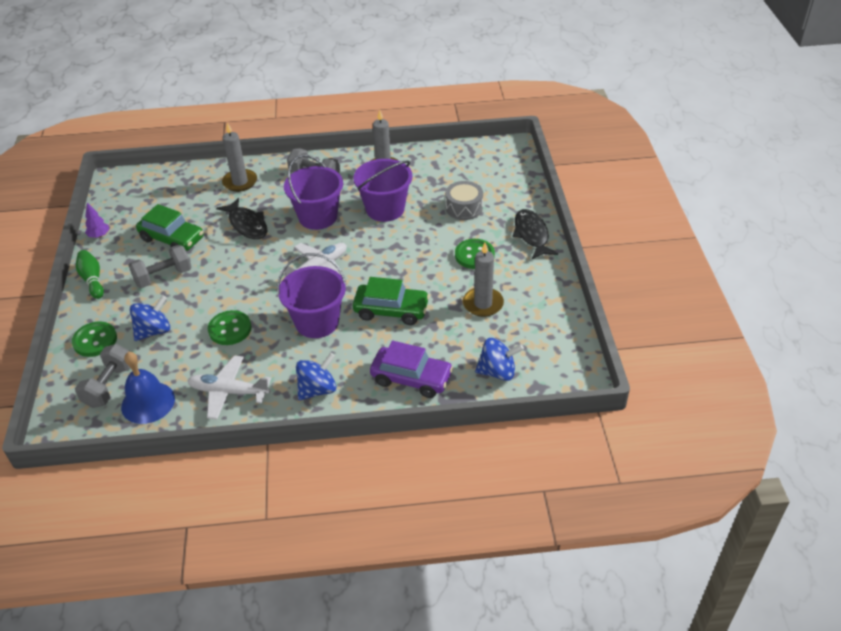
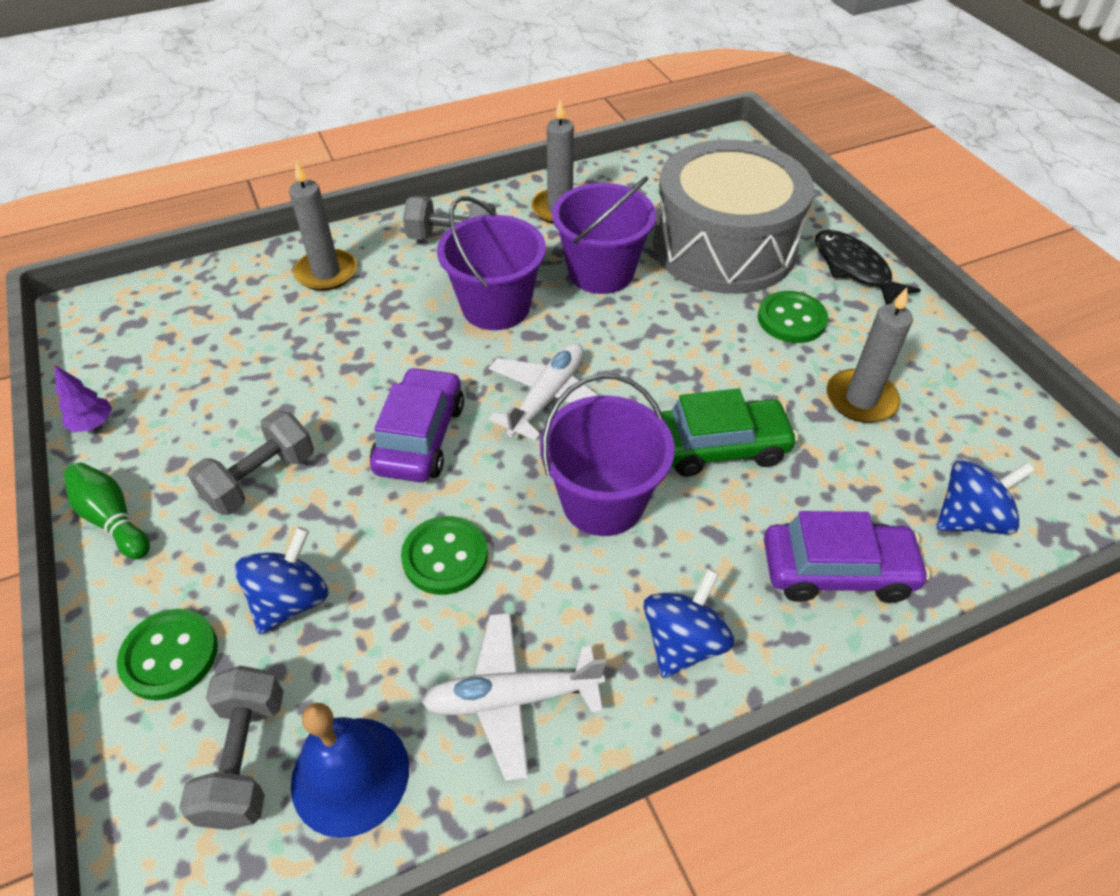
camera: 20 degrees left, 5 degrees up
green car [136,204,204,251] -> none
black fish [216,198,267,239] -> none
grey drum [445,181,483,220] -> grey drum [653,140,814,294], size x2.31
none -> purple car [370,367,464,482]

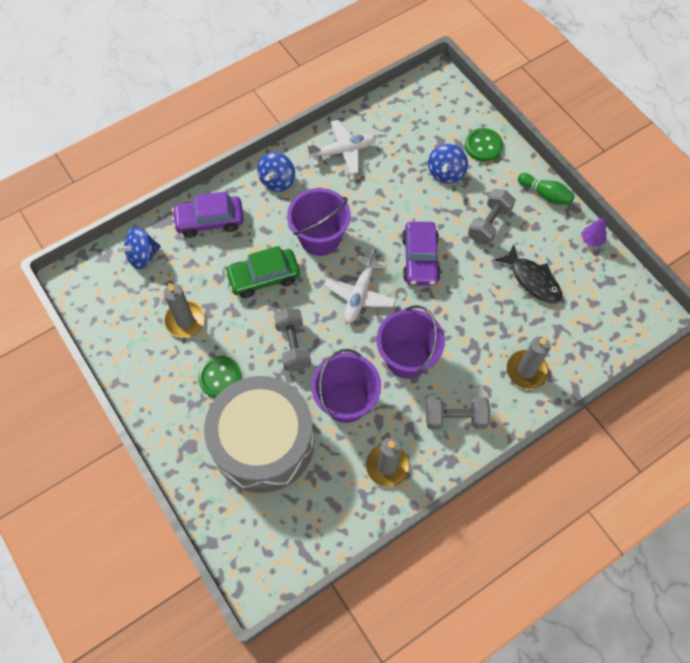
camera: 170 degrees right, 15 degrees up
grey dumbbell [179,666,284,830] -> grey dumbbell moved to [274,308,311,371]
blue bell [291,703,409,838] -> none
green button [401,516,488,595] -> none
black fish [815,230,921,305] -> black fish moved to [495,245,562,304]

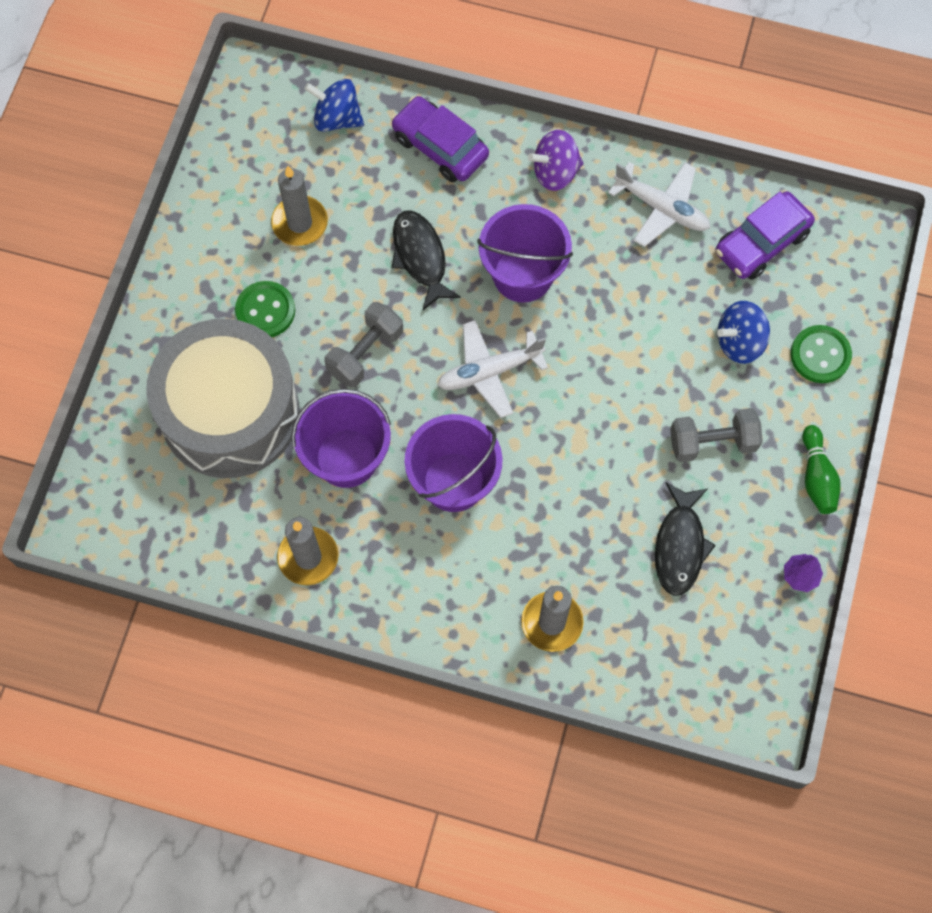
camera: 50 degrees right, 5 degrees up
green car [225,246,300,298] -> black fish [392,210,461,310]
blue spinning top [257,152,295,192] -> purple spinning top [528,130,584,191]
purple car [402,222,441,286] -> purple car moved to [716,191,815,280]
grey dumbbell [426,397,490,430] -> none

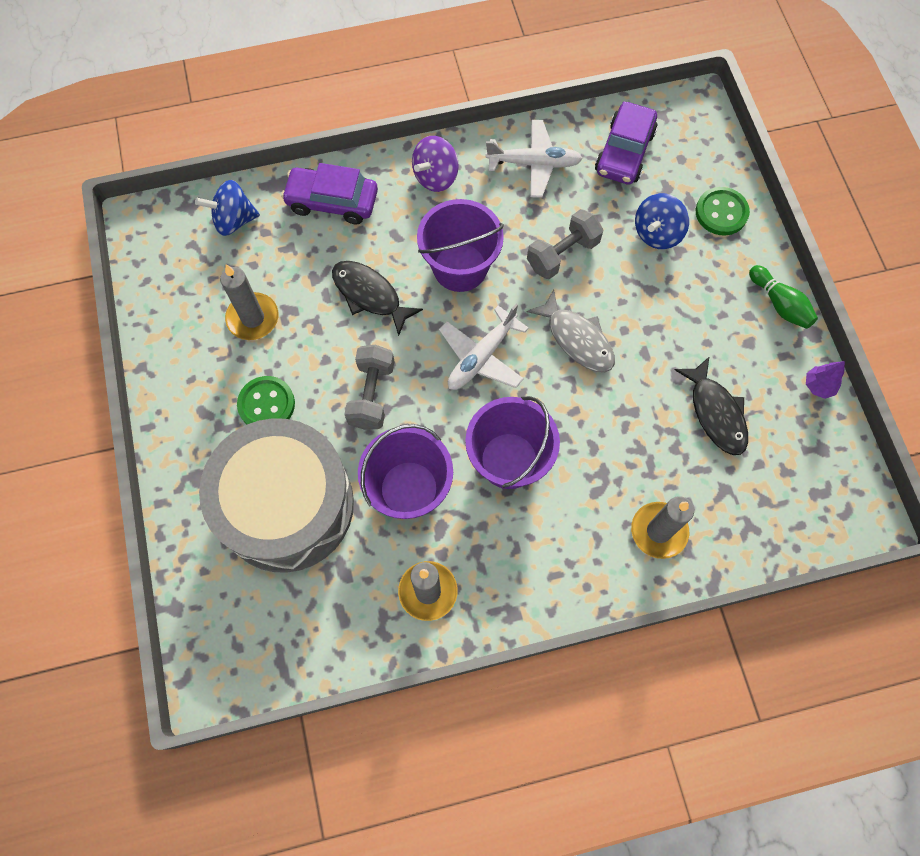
camera: 30 degrees left, 0 degrees up
grey dumbbell [670,408,763,462] -> grey dumbbell moved to [527,209,604,279]
none -> grey fish [526,290,615,372]

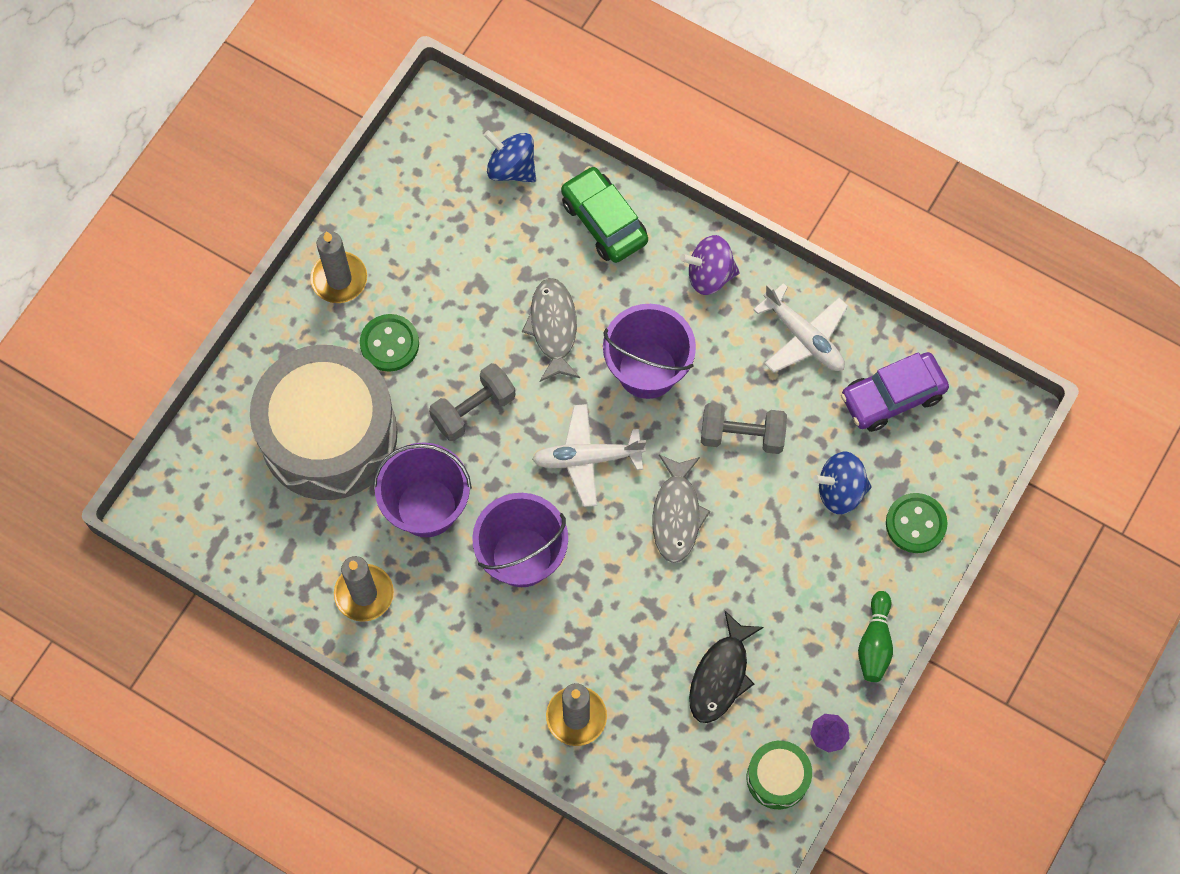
camera: 45 degrees right, 0 degrees up
grey candle [220,264,278,340] -> grey candle moved to [310,231,367,303]
purple car [281,163,378,224] -> green car [561,166,648,263]
black fish [332,261,423,336] -> grey fish [522,278,580,382]
none -> green drum [747,741,812,809]

